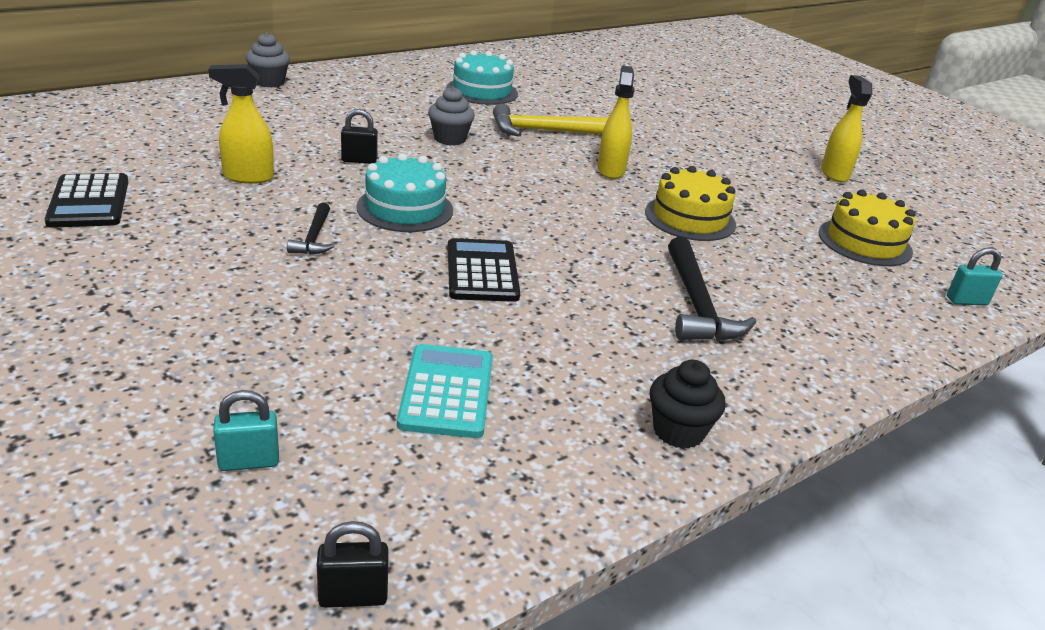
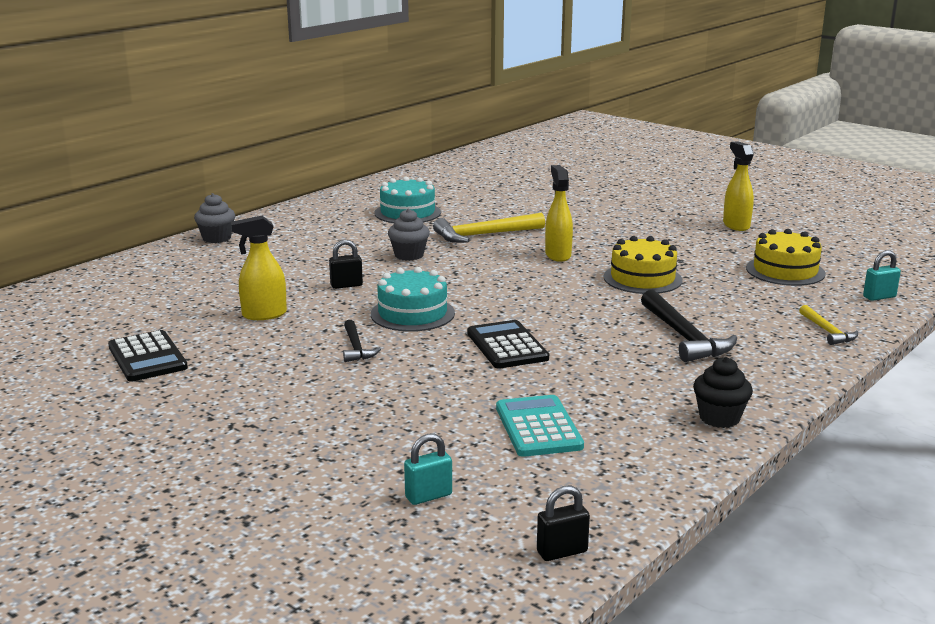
camera: 10 degrees left, 10 degrees down
none -> yellow hammer [799,305,858,345]

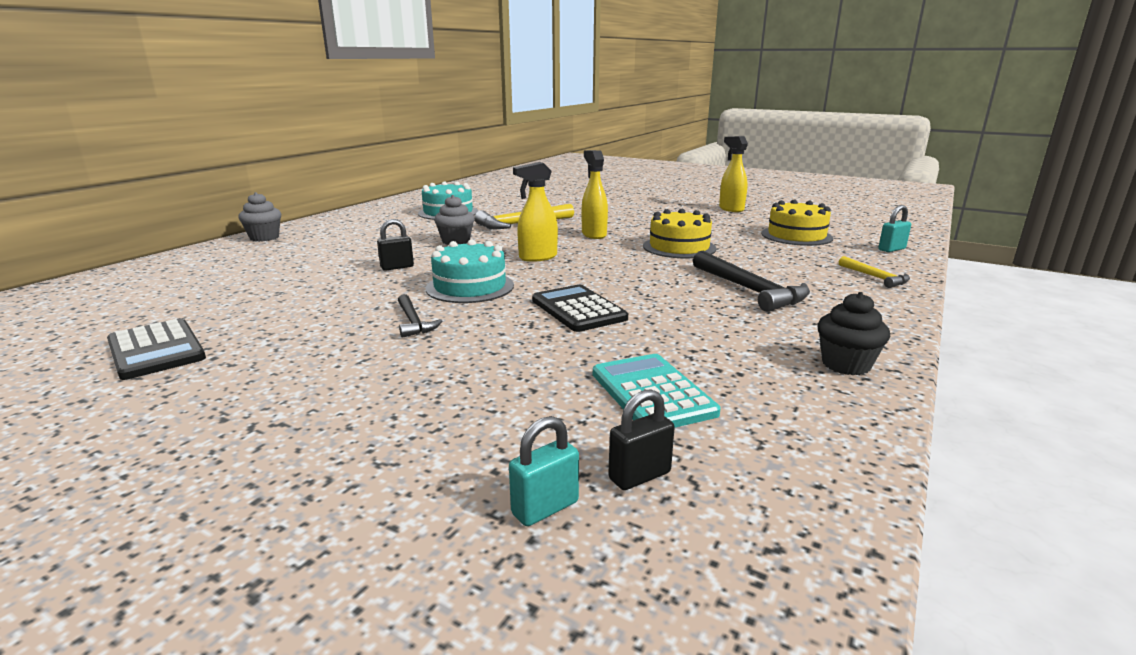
camera: 10 degrees left, 0 degrees up
yellow spray bottle [231,216,287,320] -> yellow spray bottle moved to [513,162,558,262]
black padlock [537,486,590,561] -> black padlock moved to [608,389,675,490]

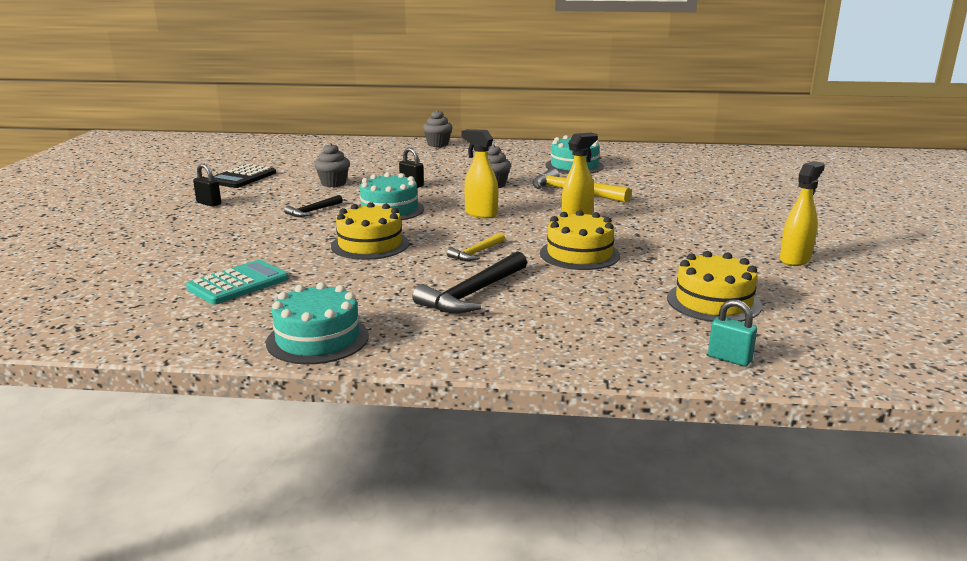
camera: 65 degrees right, 0 degrees up
turquoise padlock [509,416,579,526] -> none
black calculator [532,285,628,332] -> yellow cake [331,202,409,260]
black padlock [608,389,675,490] -> black padlock moved to [193,163,221,207]
black cupcake [818,292,890,375] -> turquoise cake [266,282,369,364]
yellow hammer [839,256,910,288] -> yellow hammer moved to [447,233,505,261]
none -> grey cupcake [314,143,350,187]

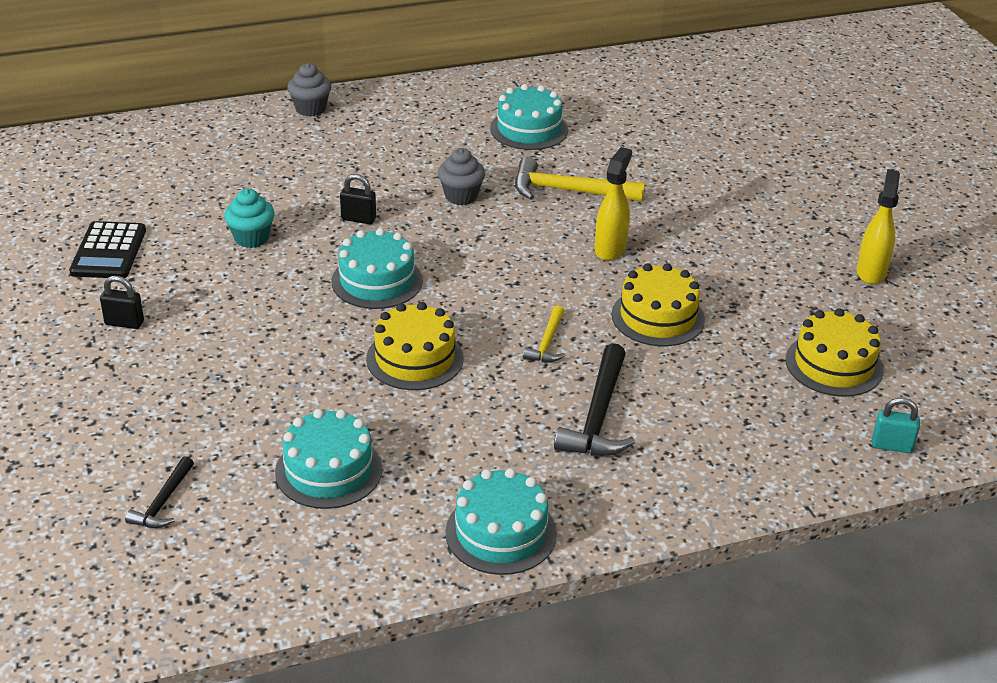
camera: 25 degrees left, 15 degrees up
turquoise calculator [186,260,289,305] -> turquoise cake [275,409,382,509]
black hammer [284,195,343,217] -> black hammer moved to [125,456,194,528]
grey cupcake [314,143,350,187] -> turquoise cupcake [224,189,275,248]
yellow spray bottle [462,129,498,218] -> none

